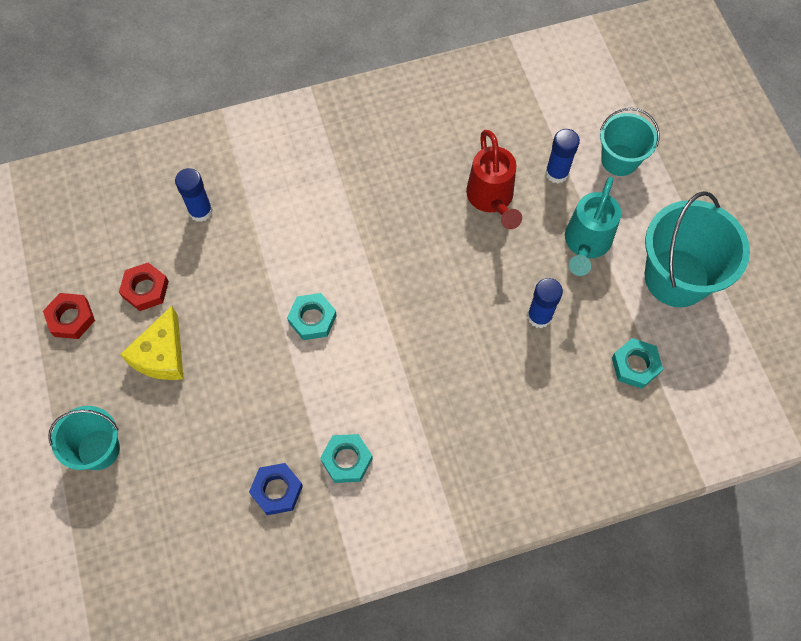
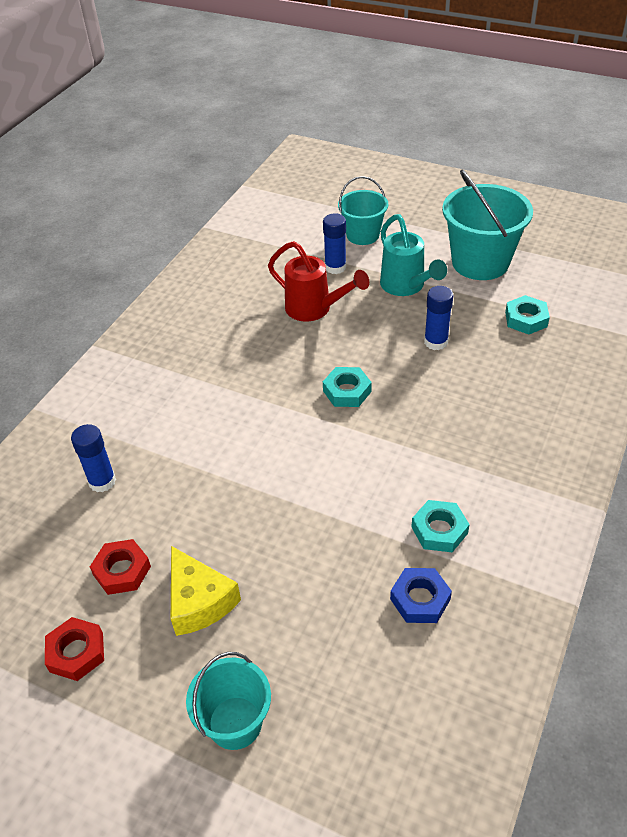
camera: 45 degrees left, 20 degrees down
turquoise nut [287,293,337,340] -> turquoise nut moved to [323,367,372,407]

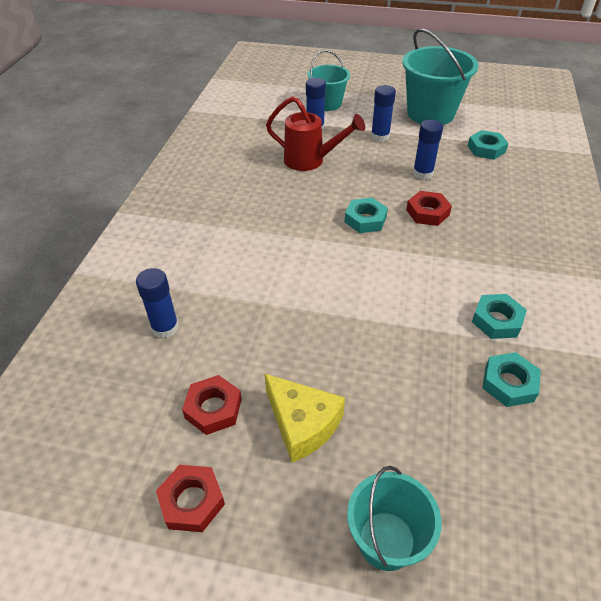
camera: 15 degrees left, 0 degrees up
turquoise watering can [380,214,447,296] -> blue glue stick [371,85,396,142]
blue nut [390,568,452,623] -> turquoise nut [482,352,541,407]
none -> red nut [406,191,452,226]

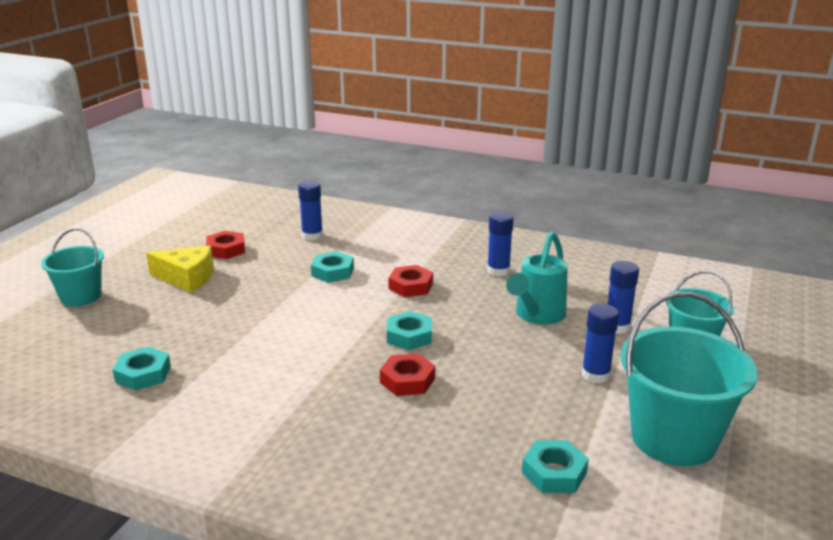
camera: 100 degrees right, 20 degrees down
red nut [156,465,225,532] -> red nut moved to [388,265,433,297]
yellow cheese [264,373,345,462] -> yellow cheese turned 135 degrees counterclockwise [146,245,214,293]
red watering can [266,96,365,171] -> turquoise watering can [506,232,568,325]
blue glue stick [413,120,443,180] -> blue glue stick moved to [487,212,514,276]
turquoise nut [472,294,527,339] -> turquoise nut moved to [311,251,354,283]

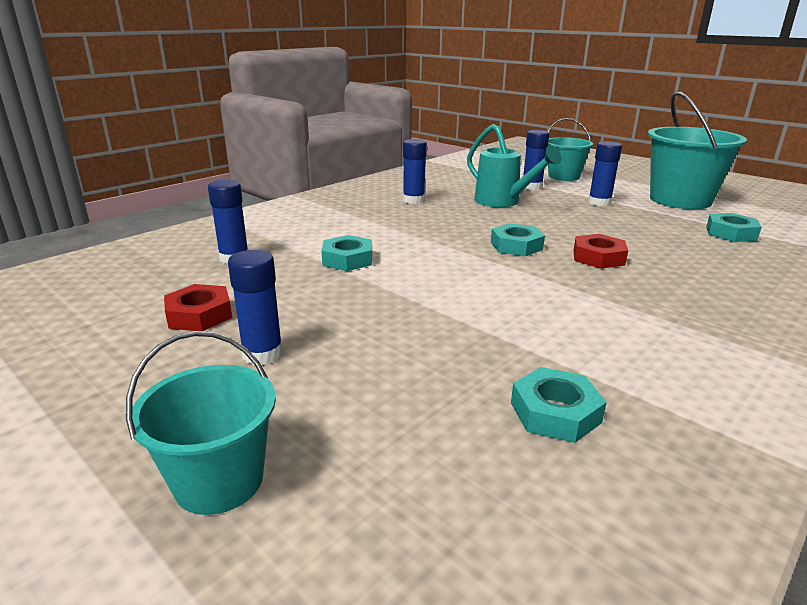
camera: 70 degrees left, 0 degrees up
yellow cheese [146,245,214,293] -> blue glue stick [228,250,283,365]
red nut [388,265,433,297] -> none

